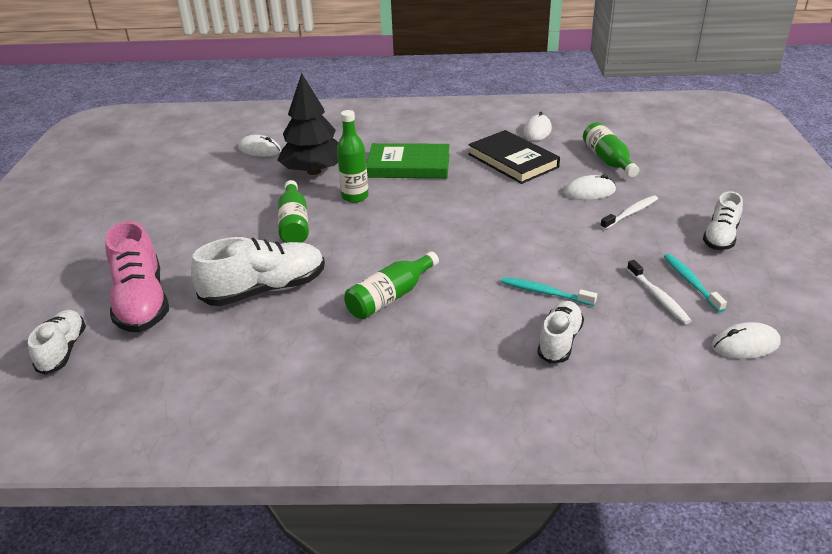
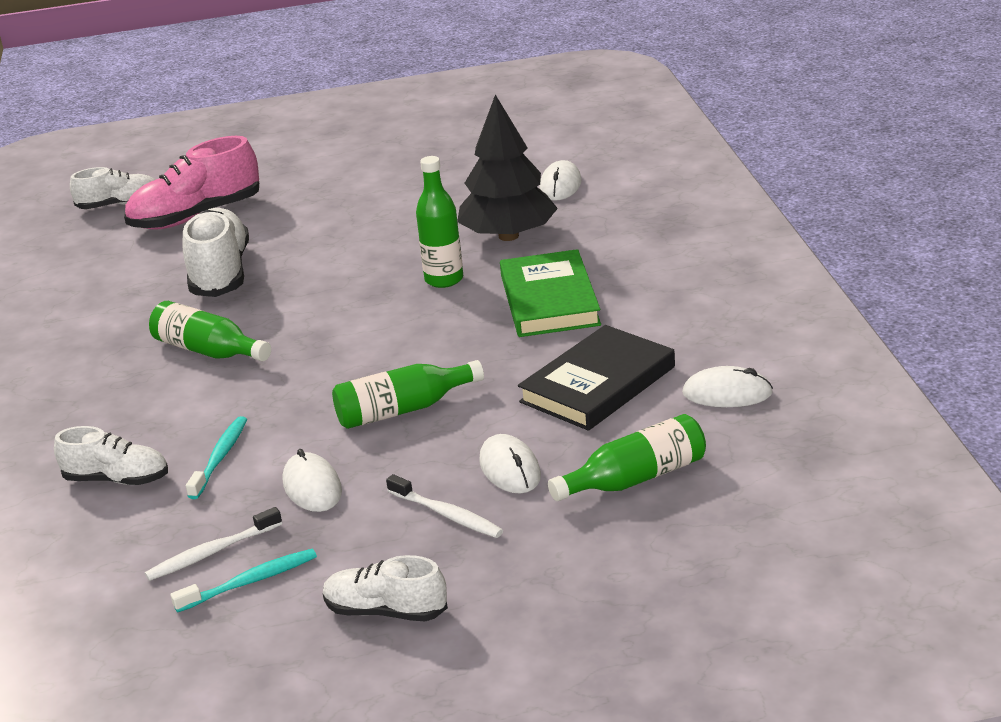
camera: 80 degrees right, 5 degrees down
white shoe [191,237,325,306] -> white shoe turned 150 degrees counterclockwise [182,208,249,297]
green bottle [278,180,309,243] -> green bottle moved to [332,360,484,429]
white mouse [712,322,781,359] -> white mouse moved to [283,449,342,512]

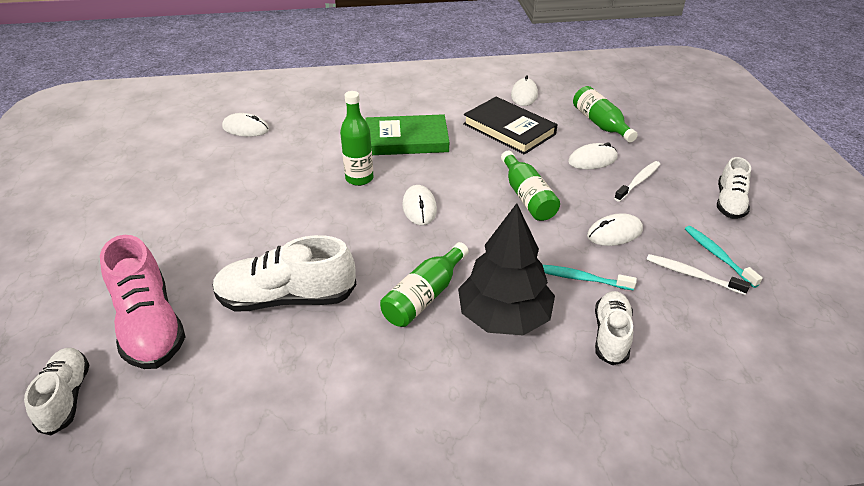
camera: 90 degrees left, 10 degrees up
white toothbrush [145,507,282,581] -> white toothbrush turned 150 degrees clockwise [646,254,750,295]
black tree [457,94,558,241] -> black tree moved to [458,203,555,335]
none -> white mouse [402,185,437,225]

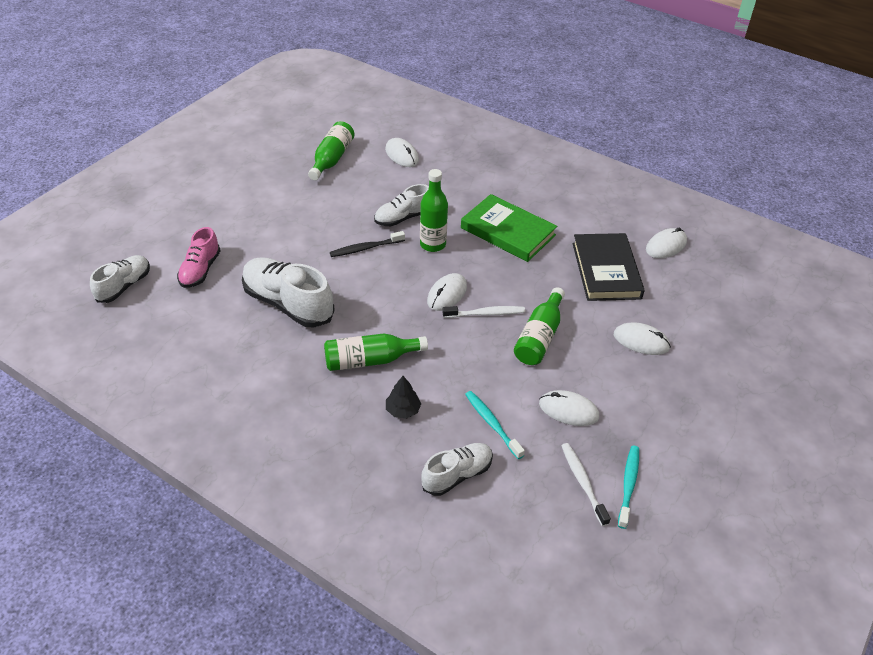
camera: 40 degrees right, 5 degrees up
pink shoe [100,235,186,369] -> pink shoe [177,227,221,288], size x0.61
black tree [458,203,555,335] -> black tree [386,376,421,419], size x0.43
green bottle [573,86,638,142] -> green bottle moved to [308,121,355,180]
white toothbrush [614,161,660,202] -> white toothbrush moved to [442,306,525,318]
white shoe [717,157,751,219] -> white shoe moved to [374,184,429,226]
none -> black toothbrush [330,231,405,257]

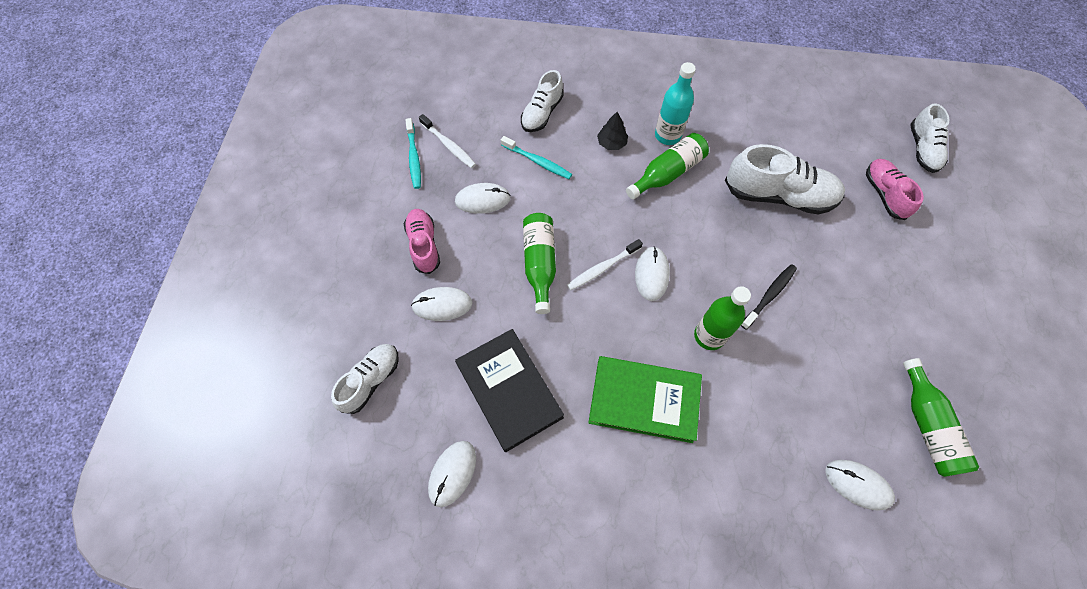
camera: 155 degrees right, 20 degrees up
white shoe [374,184,429,226] -> white shoe moved to [331,344,399,414]
none -> pink shoe [404,209,440,274]
none -> turquoise bottle [655,62,696,145]

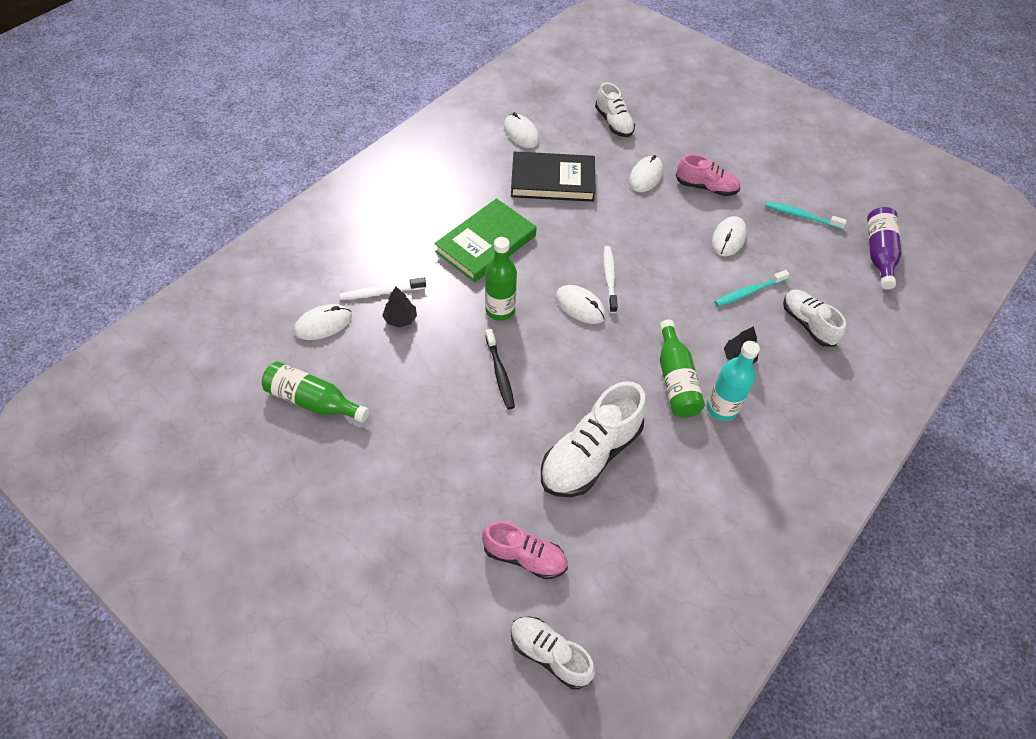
camera: 120 degrees right, 10 degrees down
white toothbrush [419,114,476,168] -> white toothbrush moved to [340,278,426,300]
green bottle [523,213,556,314] -> none
none -> black tree [382,287,417,328]
none -> purple bottle [867,207,901,290]

